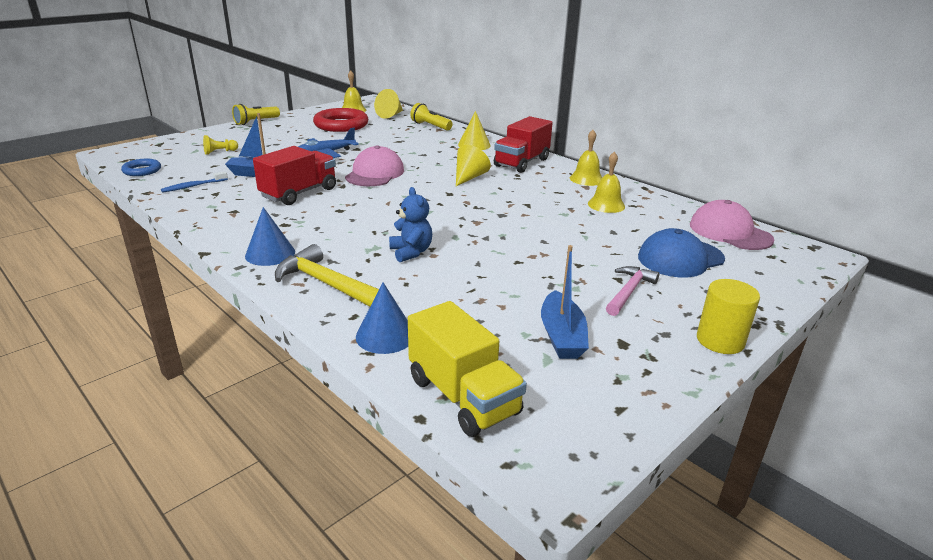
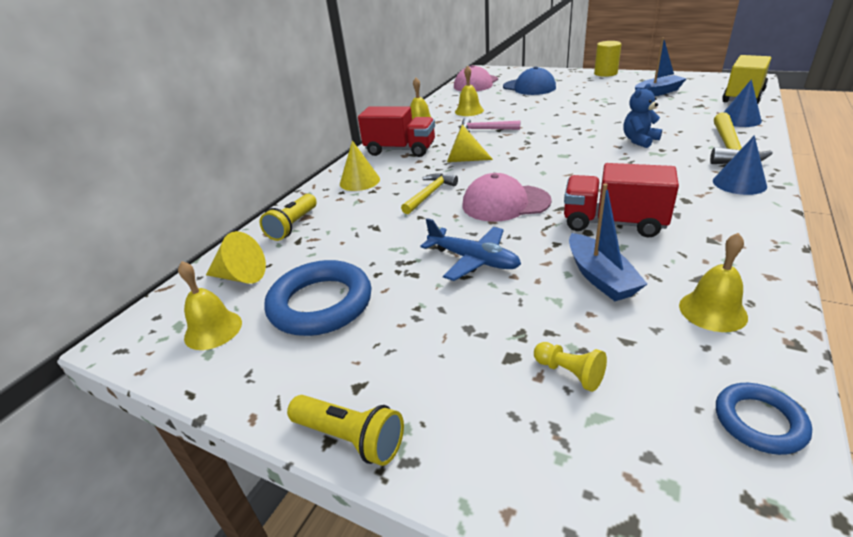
camera: 105 degrees left, 5 degrees up
blue toothbrush [161,171,228,193] -> yellow bell [679,233,748,332]
red ring [313,108,368,132] -> blue ring [264,260,372,336]
pink hammer [606,266,659,316] -> pink hammer moved to [461,118,520,132]
none -> yellow hammer [401,173,458,214]

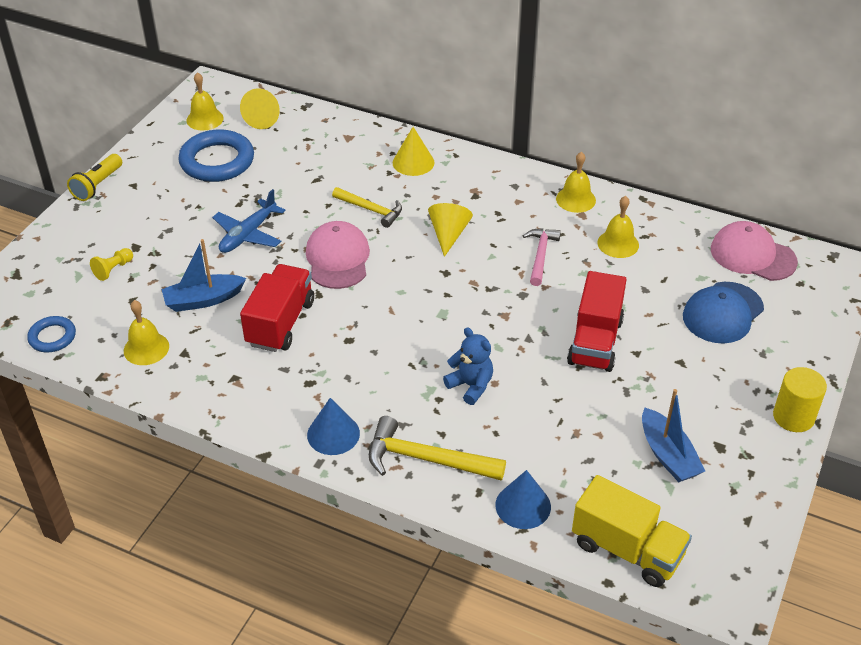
camera: 85 degrees right, 10 degrees up
yellow flashlight [259,194,317,241] -> none
red truck [358,107,435,157] -> red truck moved to [567,271,627,372]

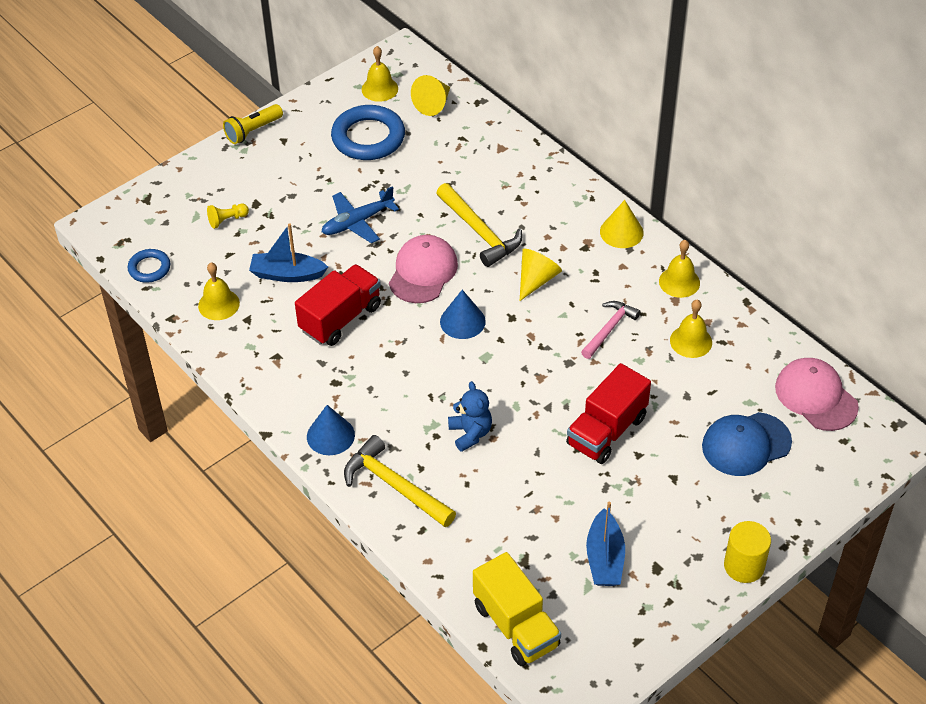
camera: 25 degrees right, 5 degrees up
yellow hammer [332,187,402,228] -> yellow hammer [436,183,522,267], size x1.50
yellow cone [393,127,434,176] -> yellow cone moved to [600,200,644,248]
blue cone [495,470,551,529] -> blue cone moved to [440,290,486,339]

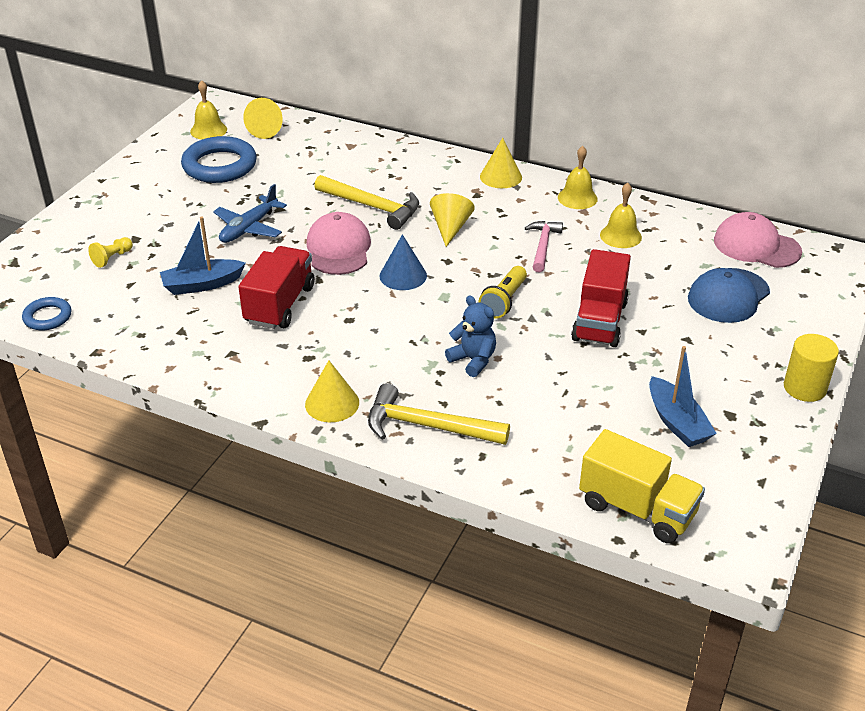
camera: 25 degrees left, 10 degrees down
yellow bell [198,263,240,320] -> none
yellow flashlight [223,104,283,144] -> yellow flashlight moved to [479,266,527,319]
blue cone [307,405,355,455] -> yellow cone [305,361,359,422]

